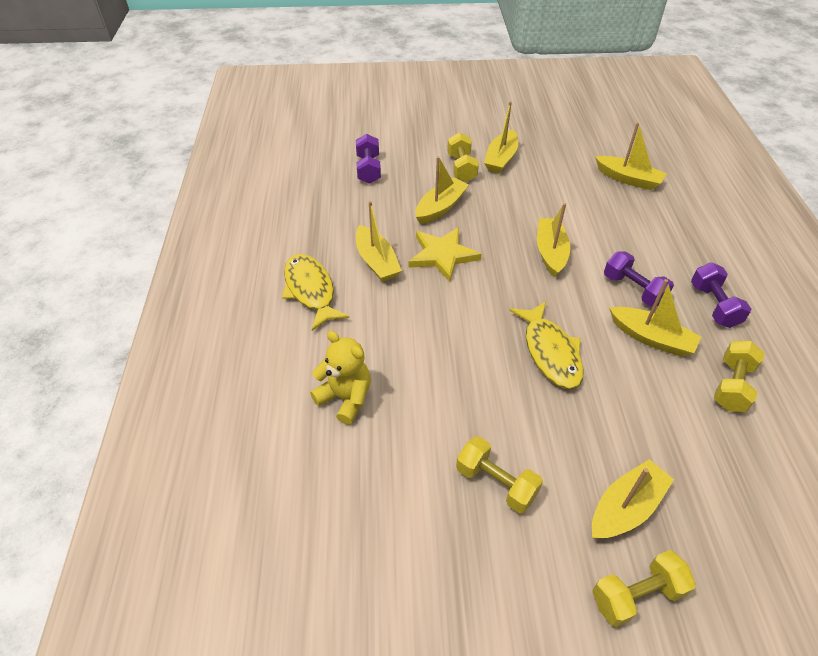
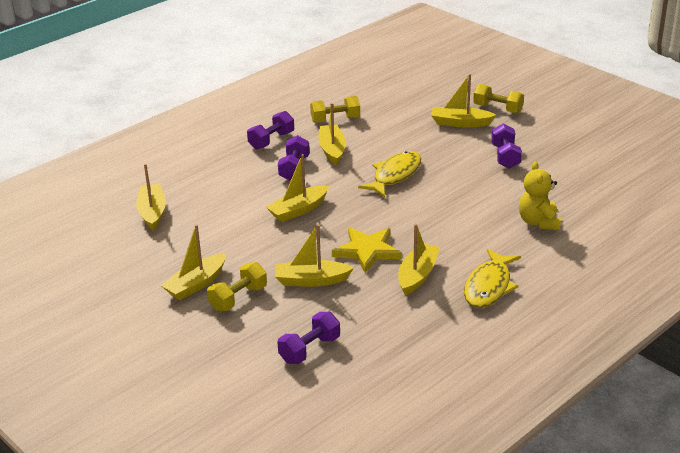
camera: 130 degrees left, 15 degrees down
yellow dumbbell [456,436,543,513] -> purple dumbbell [491,124,522,169]
yellow boat [484,101,518,174] -> yellow boat turned 150 degrees clockwise [161,224,226,300]

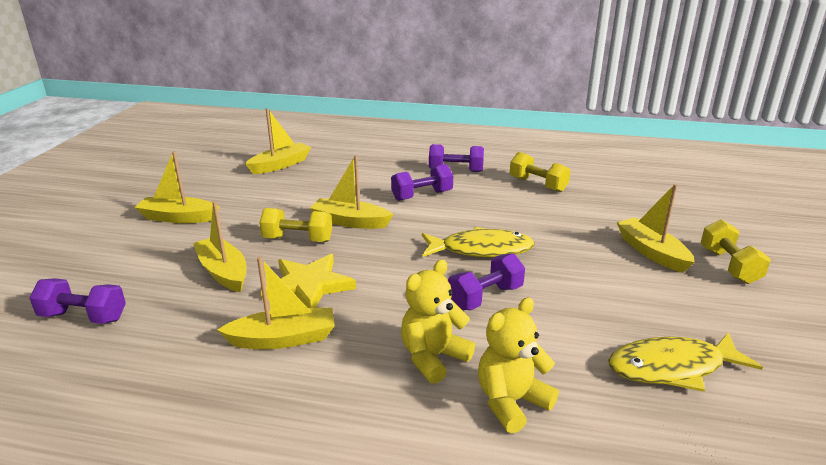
camera: 55 degrees right, 5 degrees down
yellow dumbbell [207,262,267,311] -> yellow dumbbell moved to [259,208,332,242]
yellow boat [318,103,346,166] -> none
yellow fish [464,249,521,308] -> yellow fish moved to [608,332,763,392]
purple dumbbell [491,124,522,169] -> purple dumbbell moved to [448,253,525,310]
none -> yellow teddy bear [401,260,475,384]

